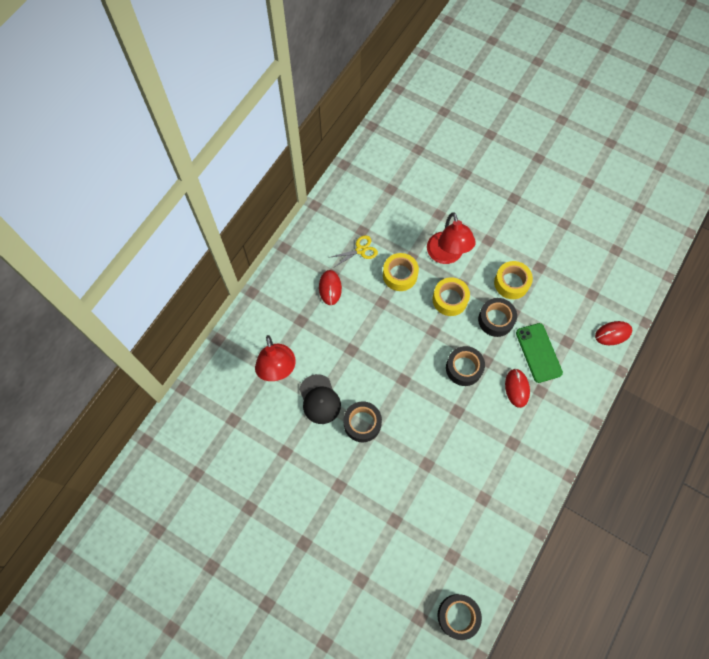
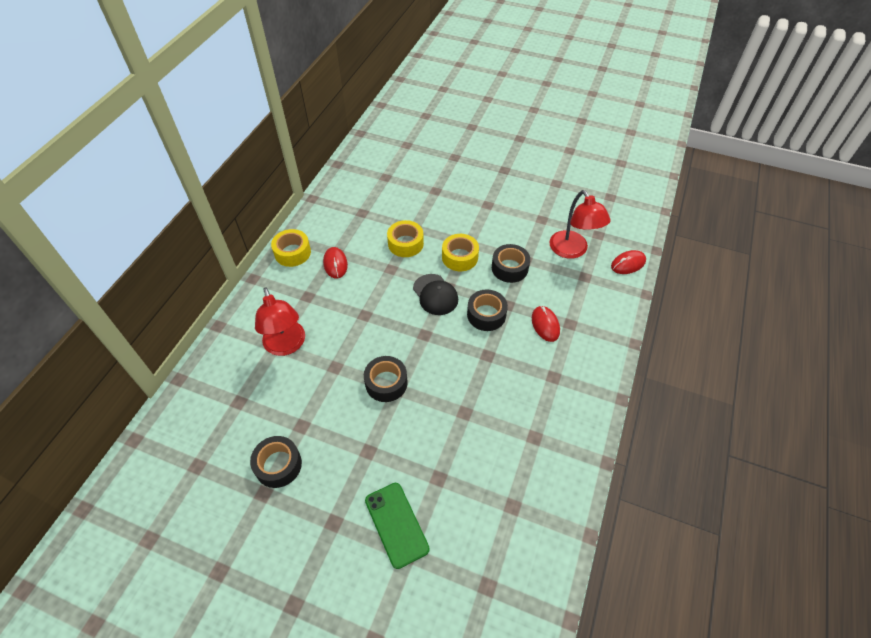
camera: 10 degrees left, 15 degrees down
black cap [299,374,341,424] -> black cap moved to [413,274,458,315]
yellow scissors [328,235,378,268] -> none
red lamp [427,212,476,264] -> red lamp moved to [549,190,610,259]
black tape [437,594,482,640] -> black tape moved to [250,436,302,488]
yellow tape [494,261,533,299] -> yellow tape moved to [271,229,311,267]
green phone [516,323,563,383] -> green phone moved to [365,483,430,569]

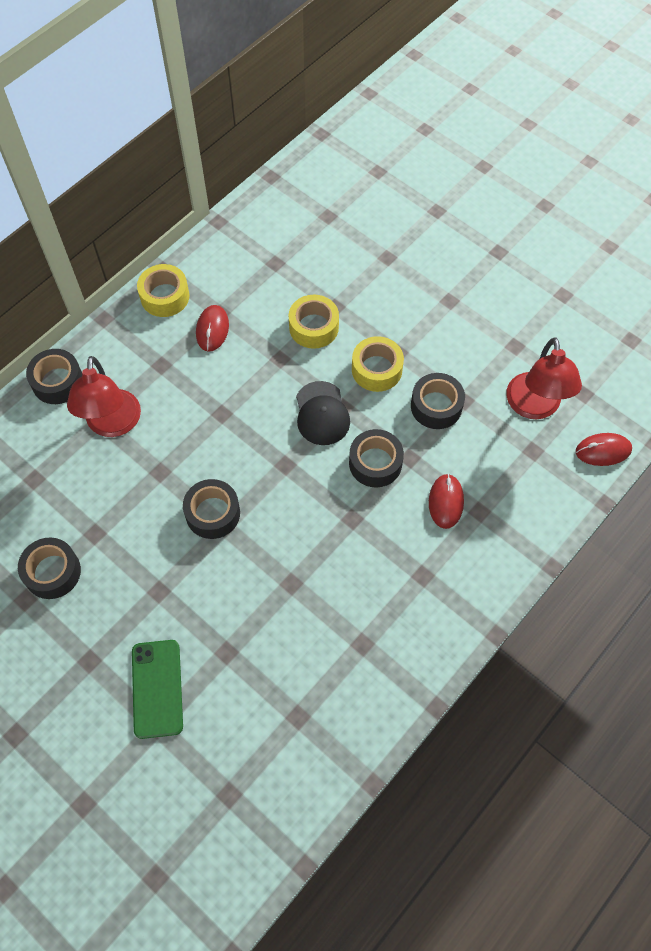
camera: 20 degrees right, 10 degrees up
none -> black tape [26,349,82,404]

